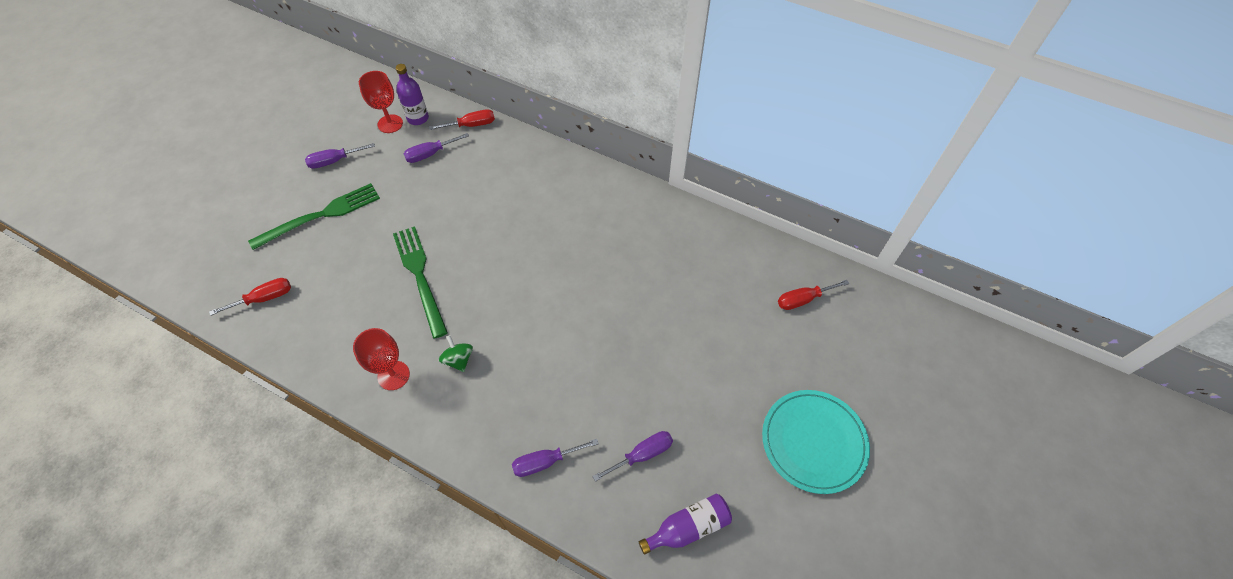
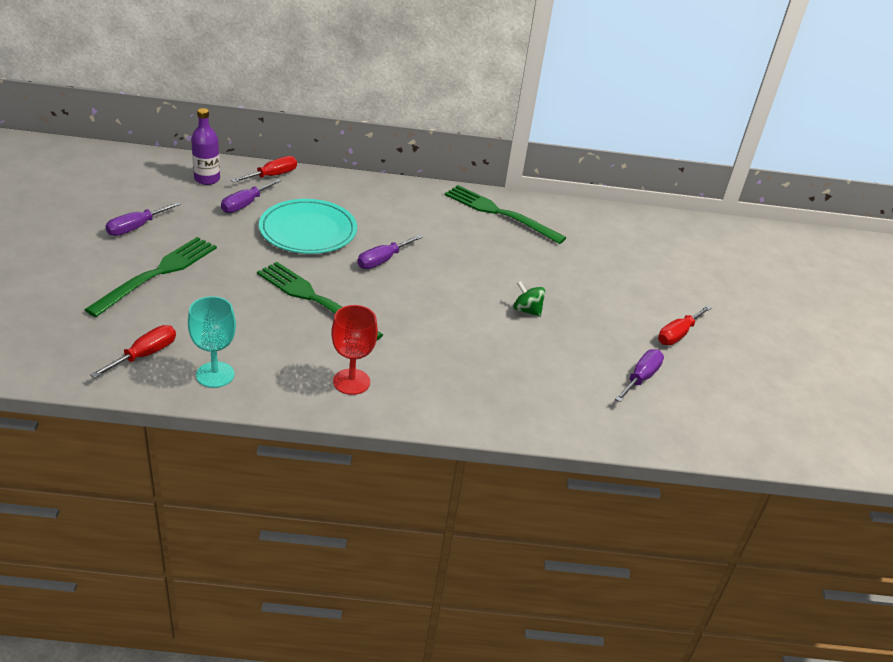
camera: 30 degrees left, 20 degrees down
red goblet [359,71,403,133] -> none
green spinning top [439,335,473,372] -> green spinning top moved to [513,281,546,317]
purple screwdriver [512,439,599,477] -> purple screwdriver moved to [357,235,422,269]
purple bottle [639,494,732,555] -> none
turquoise plate [762,390,870,494] -> turquoise plate moved to [259,199,357,254]
red screwdriver [778,280,849,310] -> red screwdriver moved to [658,305,712,345]
none -> turquoise goblet [188,296,236,388]
none -> green fork [445,185,566,244]

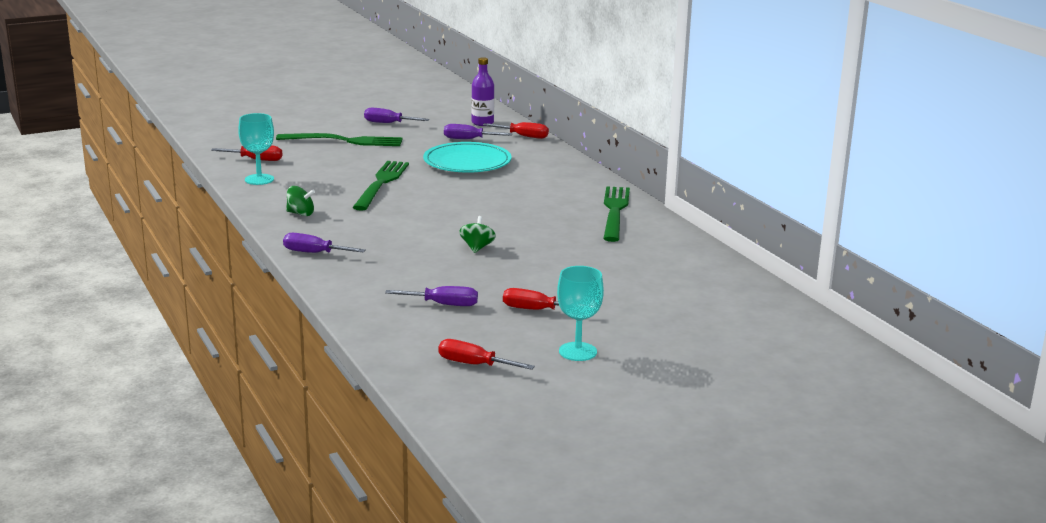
camera: 65 degrees right, 15 degrees down
red goblet [331,305,378,395] -> green spinning top [286,186,315,216]
purple screwdriver [357,235,422,269] -> purple screwdriver moved to [283,233,366,253]
none -> red screwdriver [438,339,535,370]
none -> turquoise goblet [557,266,604,361]

